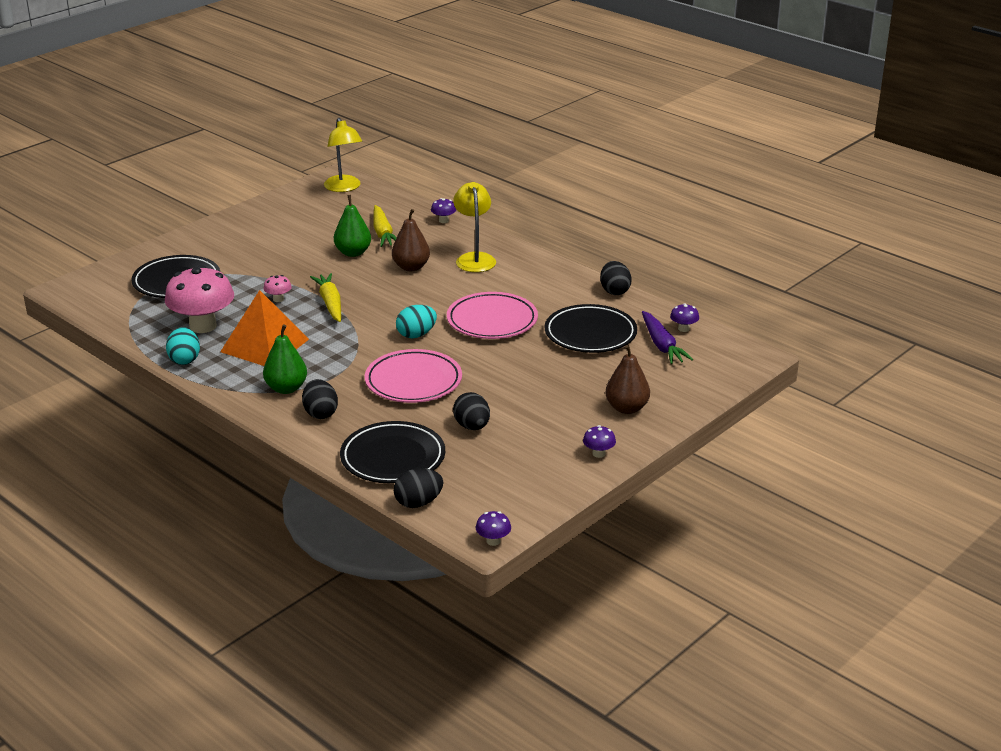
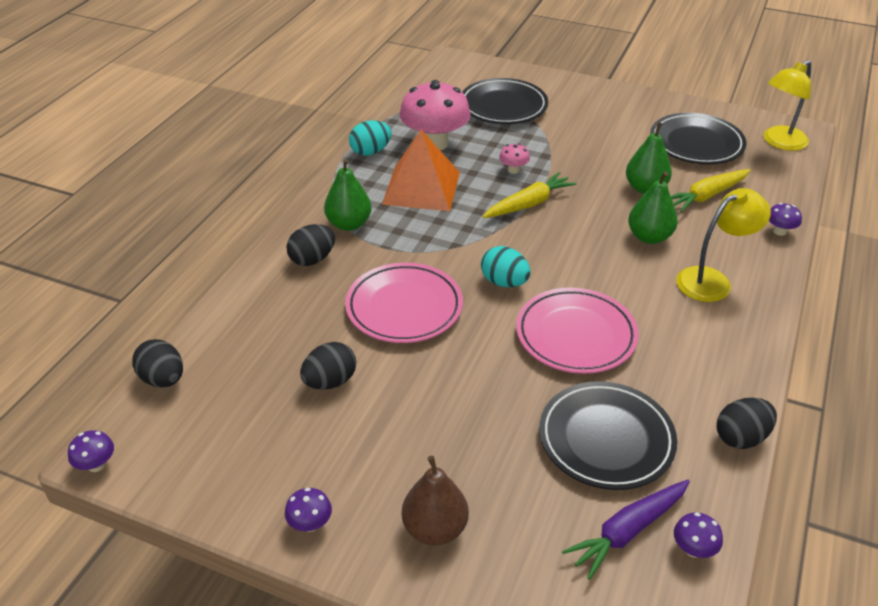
camera: 70 degrees right, 10 degrees up
black plate [340,421,445,483] -> black plate moved to [650,112,746,164]
brown pear [392,209,430,271] -> green pear [628,171,678,244]

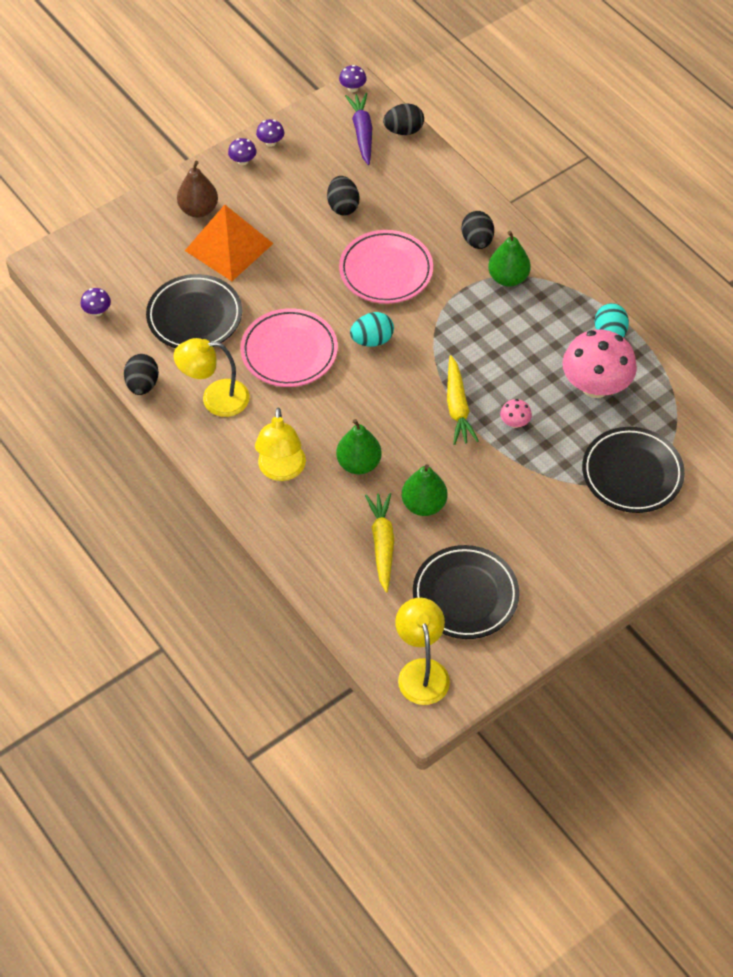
camera: 120 degrees right, 15 degrees up
orange pyramid [382,130,460,211] -> orange pyramid moved to [185,205,273,281]
purple carrot [562,480,690,580] -> purple carrot moved to [345,93,372,165]
purple mushroom [769,203,802,236] -> purple mushroom moved to [256,119,284,147]
none -> yellow lamp [174,338,250,417]

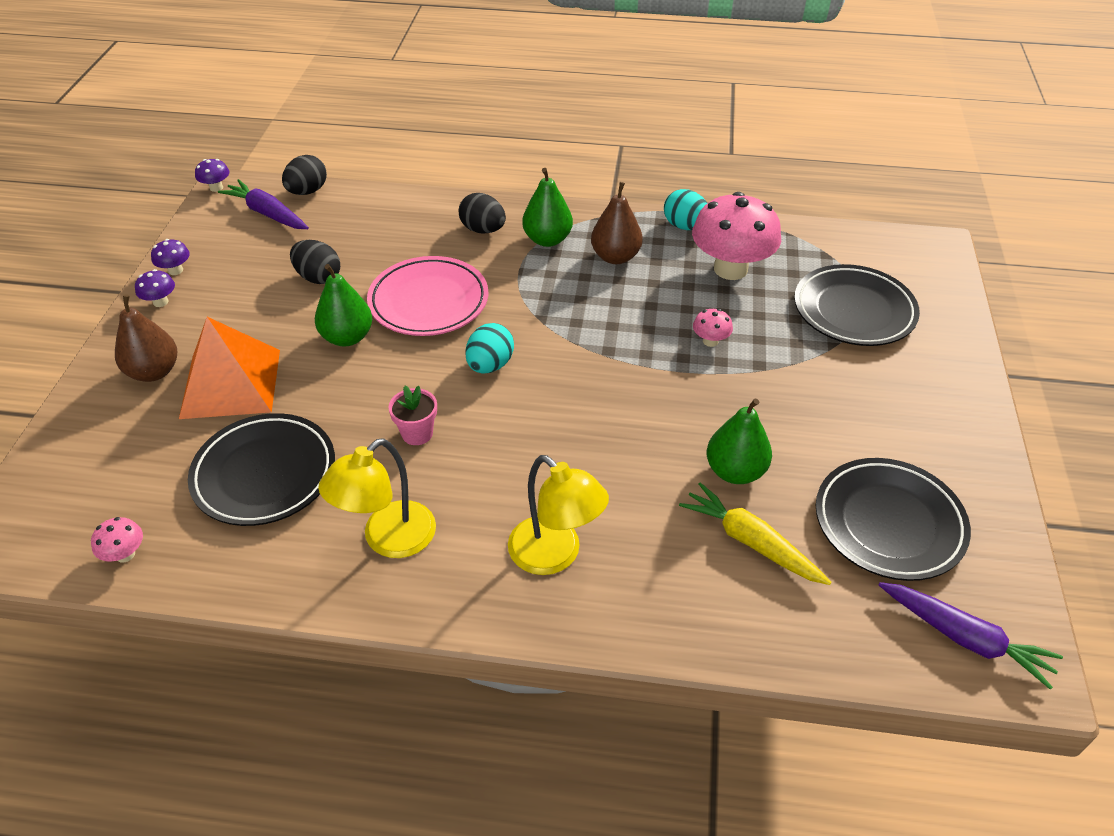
camera: 45 degrees left, 10 degrees down
purple mushroom [81,288,111,316] -> pink mushroom [91,517,143,562]
black egg [124,354,159,395] -> none
pink plate [240,308,338,387] -> pink flower pot [388,386,437,445]
green pear [336,419,382,475] -> green pear moved to [315,264,372,346]
yellow lamp [395,598,450,705] -> purple carrot [879,582,1063,690]
yellow carrot [447,355,479,445] -> none
none -> brown pear [591,182,643,264]

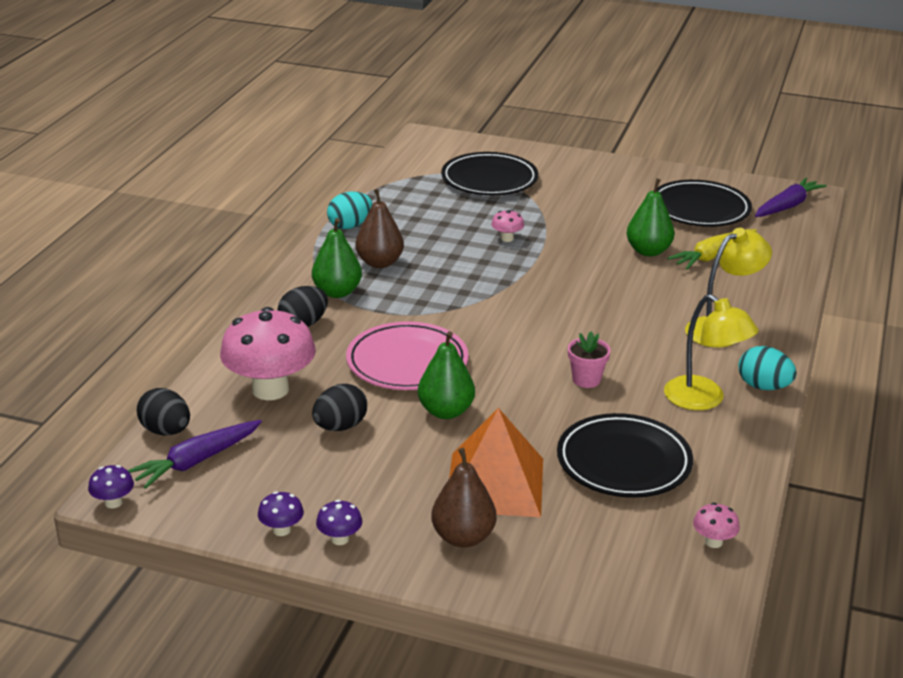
camera: 80 degrees left, 15 degrees down
turquoise egg [465,323,514,374] -> turquoise egg moved to [738,346,797,390]
pink mushroom [692,192,781,280] -> pink mushroom moved to [220,307,316,400]

